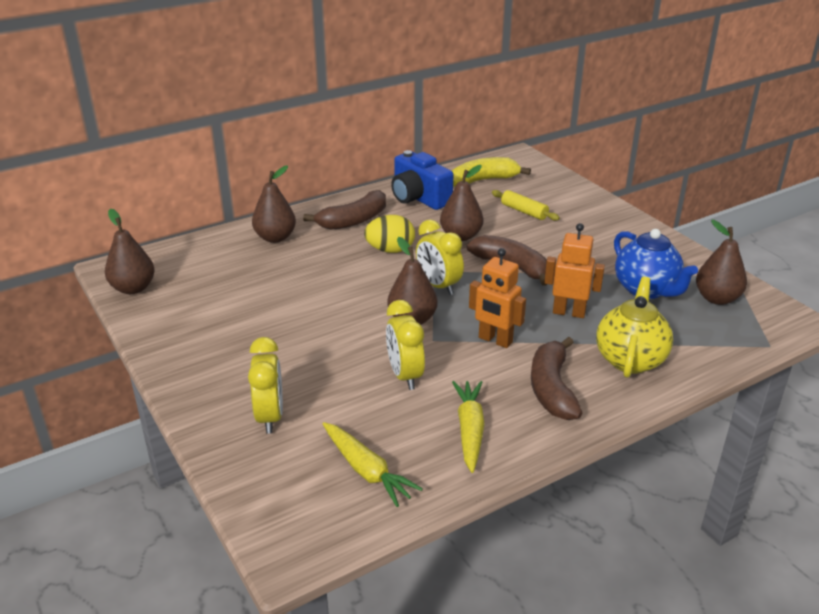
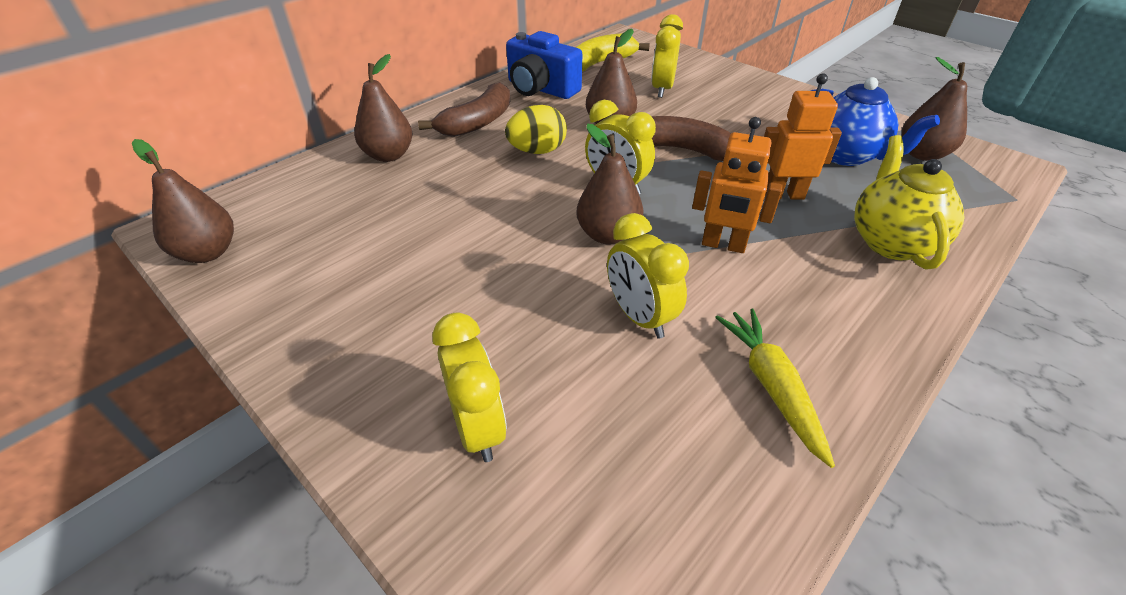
camera: 15 degrees left, 10 degrees up
yellow carrot [323,422,423,507] -> none
yellow rolling pin [492,190,560,221] -> yellow clock [651,14,683,98]
brown banana [531,337,582,420] -> none

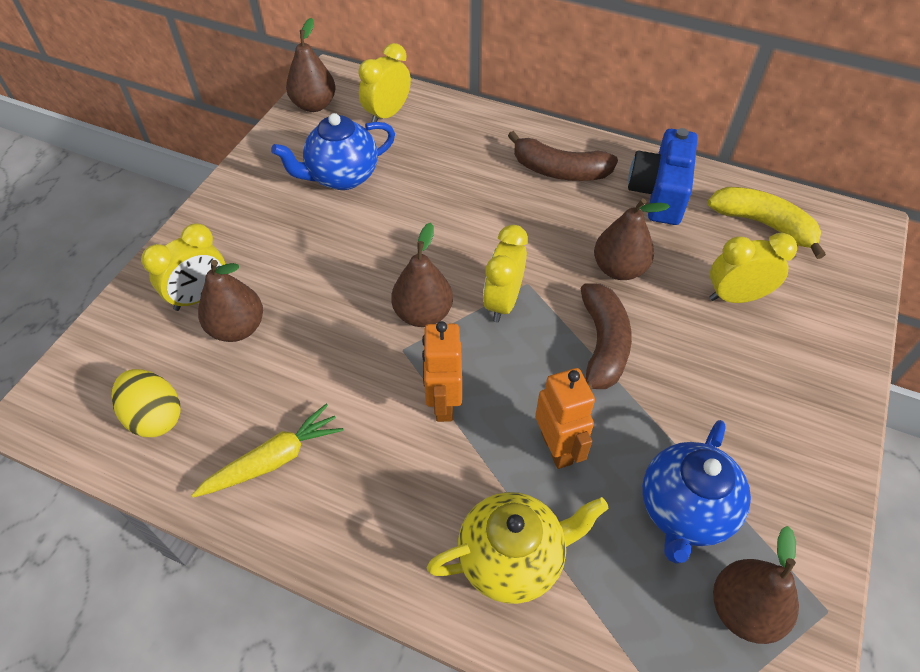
camera: 70 degrees right, 10 degrees up
brown pear [354,54,412,162] -> brown pear moved to [198,260,263,342]
yellow egg [505,105,567,154] -> yellow egg moved to [112,369,180,437]
yellow clock [607,213,689,339] -> yellow clock moved to [359,43,411,122]
none -> blue teapot [271,113,395,190]

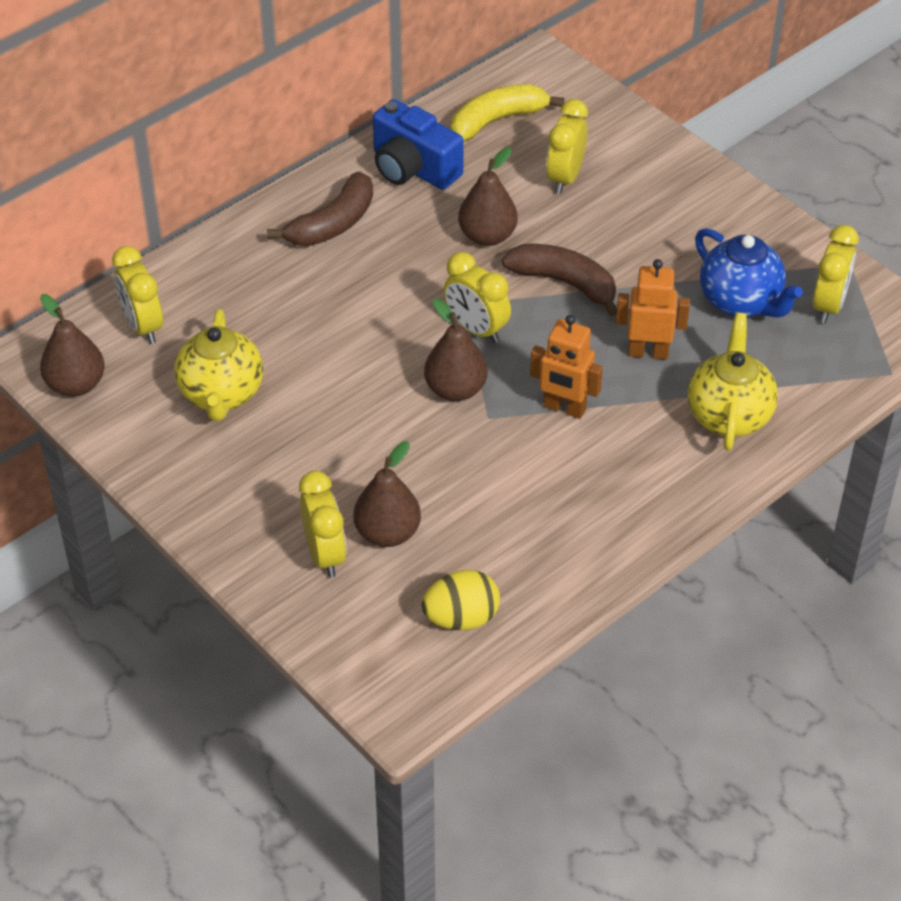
camera: 65 degrees left, 5 degrees down
yellow carrot [192,404,344,498] -> none
blue teapot [271,113,395,190] -> yellow teapot [174,309,263,421]
brown pear [713,526,799,644] -> yellow clock [813,225,859,324]

